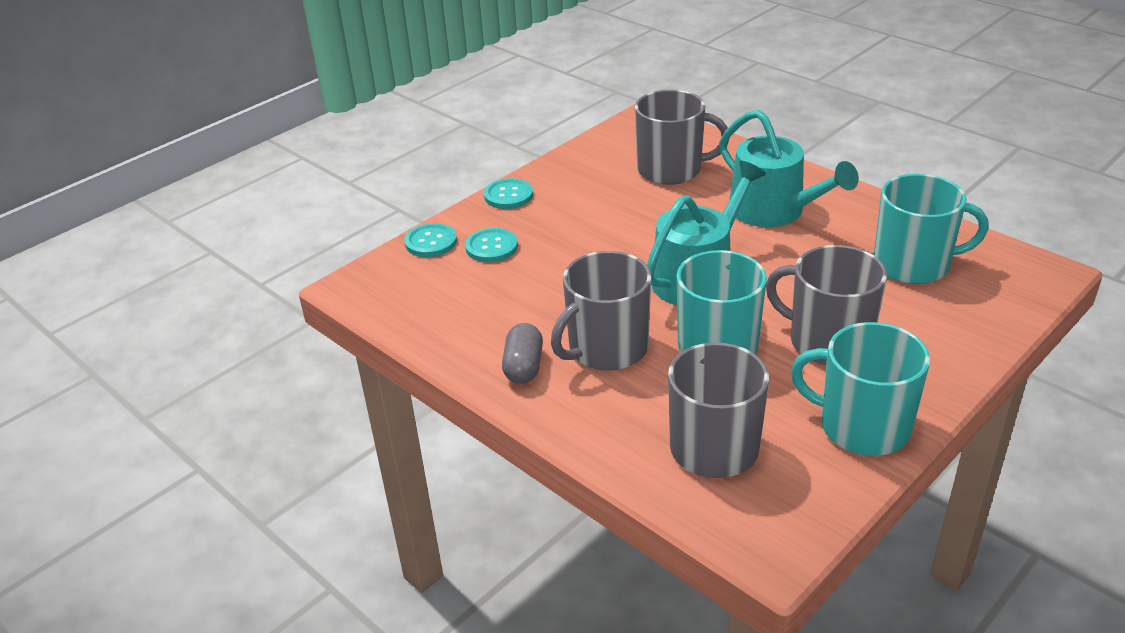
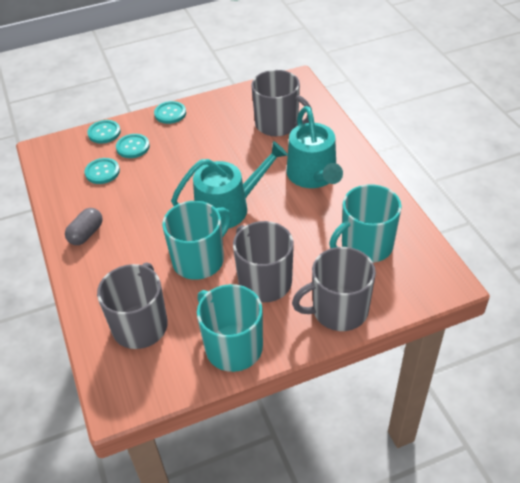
camera: 25 degrees right, 10 degrees up
grey mug [551,251,651,371] -> grey mug moved to [292,247,376,331]
turquoise mug [874,174,988,284] -> turquoise mug turned 120 degrees clockwise [329,184,402,263]
none -> turquoise button [85,158,120,184]

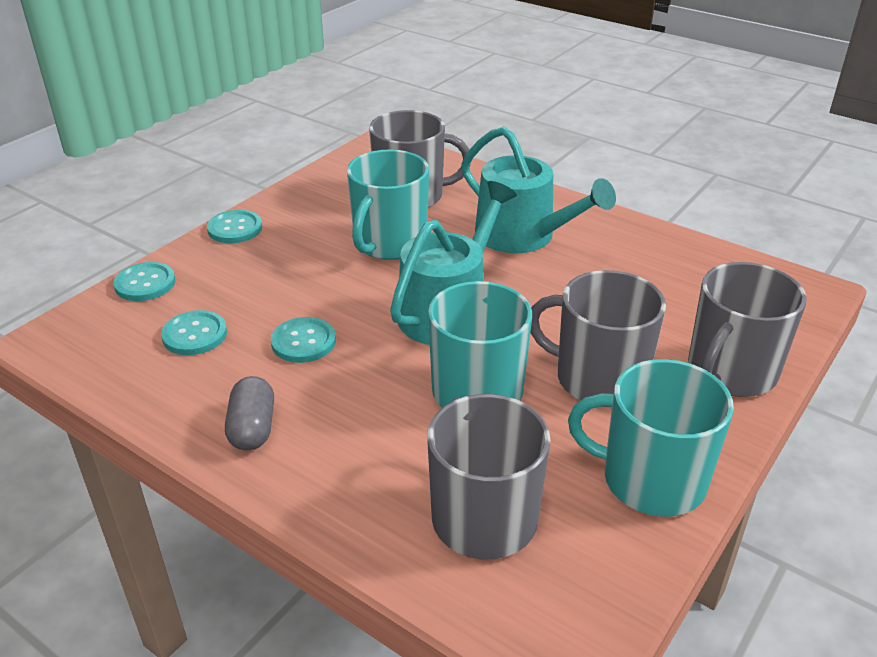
camera: 35 degrees left, 10 degrees down
turquoise button [116,134,150,158] -> turquoise button moved to [271,317,336,363]
turquoise mug [329,184,402,263] -> turquoise mug moved to [347,149,429,260]

